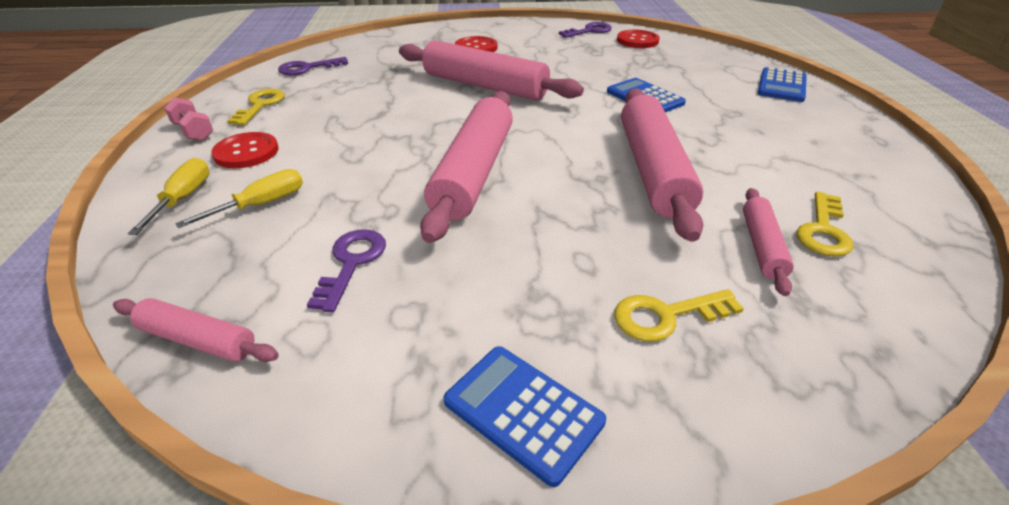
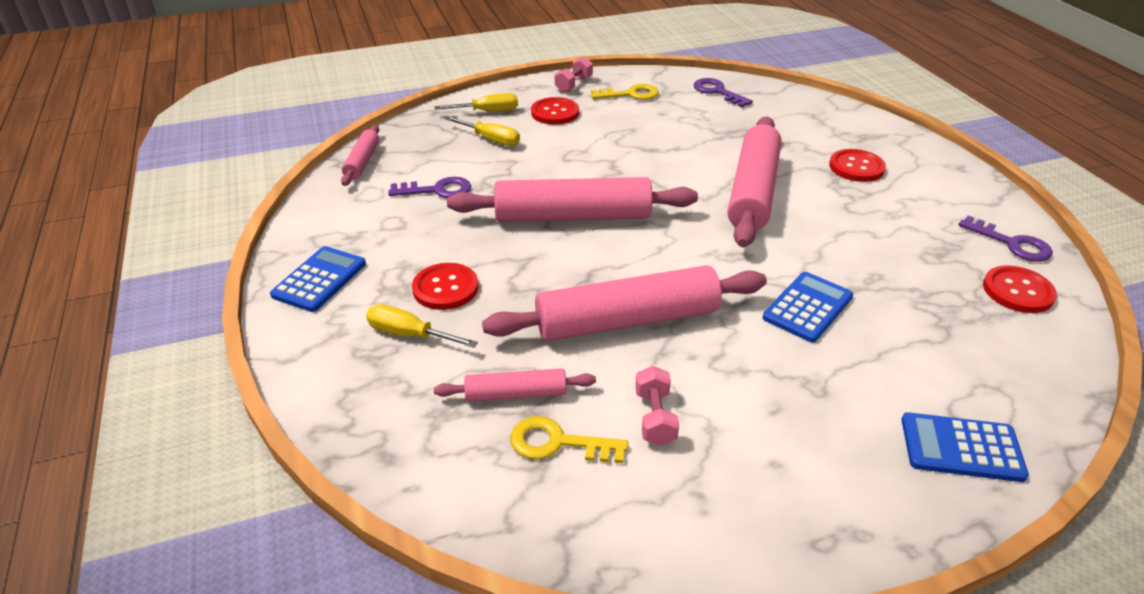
camera: 75 degrees right, 0 degrees up
yellow key [614,289,744,342] -> yellow screwdriver [366,305,478,348]
none -> red button [412,263,478,310]
none -> pink dumbbell [635,366,679,446]

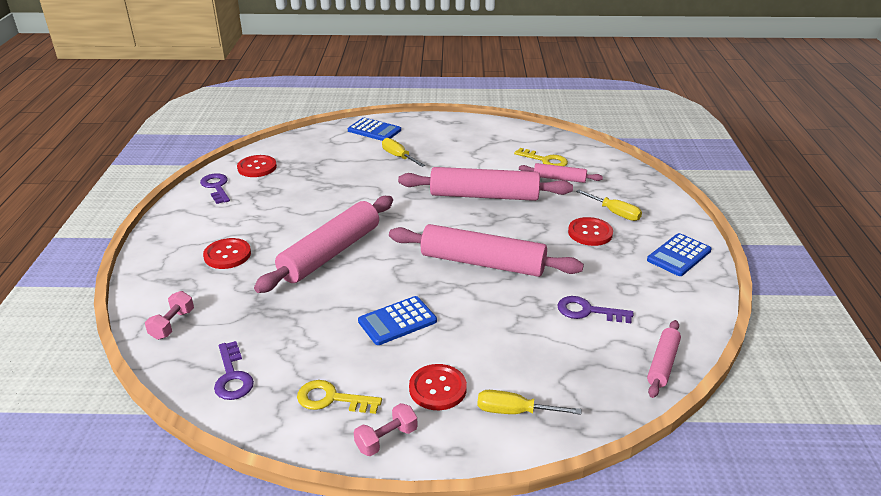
camera: 160 degrees left, 5 degrees down
yellow screwdriver [445,116,520,146] -> yellow screwdriver moved to [382,138,425,167]
pink dumbbell [635,366,679,446] -> pink dumbbell moved to [145,291,194,340]
blue calculator [763,272,853,342] -> blue calculator moved to [358,296,437,345]

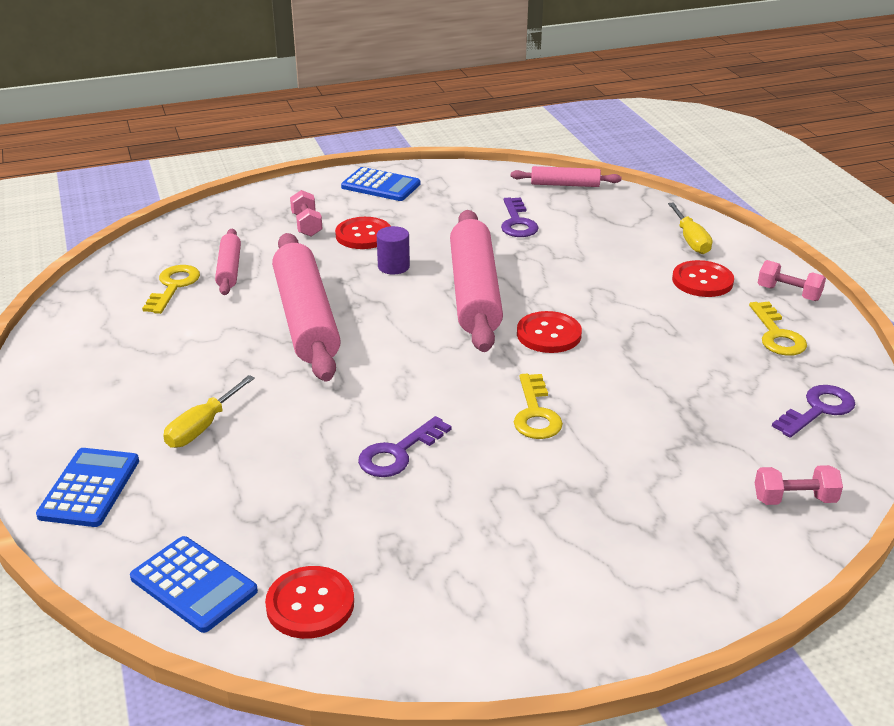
camera: 110 degrees left, 0 degrees up
purple key [200,173,230,204] -> purple key moved to [358,416,452,477]
red button [203,238,251,269] -> red button moved to [517,311,582,353]
pink rolling pin [254,196,393,293] -> yellow key [514,374,563,439]
blue calculator [358,296,437,345] -> blue calculator moved to [130,536,258,633]
yellow screwdriver [576,189,642,221] -> pink dumbbell [290,190,323,236]
none -> purple cylinder [377,226,410,275]

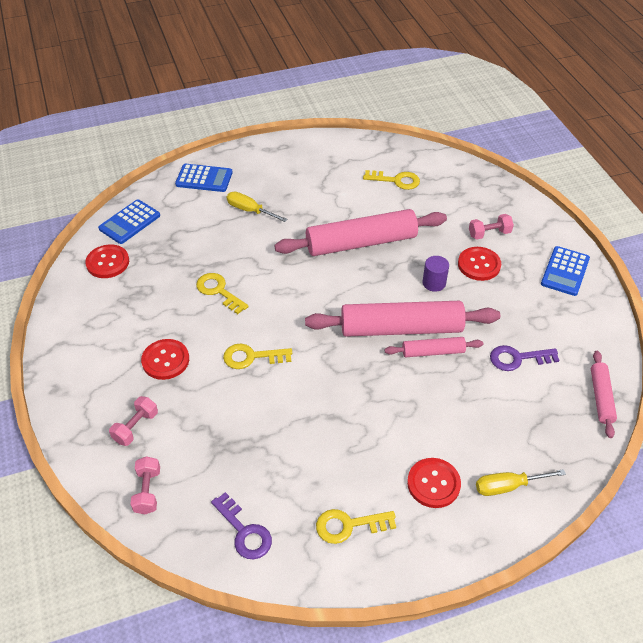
camera: 90 degrees right, 15 degrees up
pink rolling pin [215,229,241,295] -> pink rolling pin moved to [385,337,483,357]
purple key [358,416,452,477] -> yellow key [196,273,249,314]
red button [517,311,582,353] -> red button moved to [141,339,189,380]
pink dumbbell [758,260,826,301] -> pink dumbbell moved to [109,396,158,446]

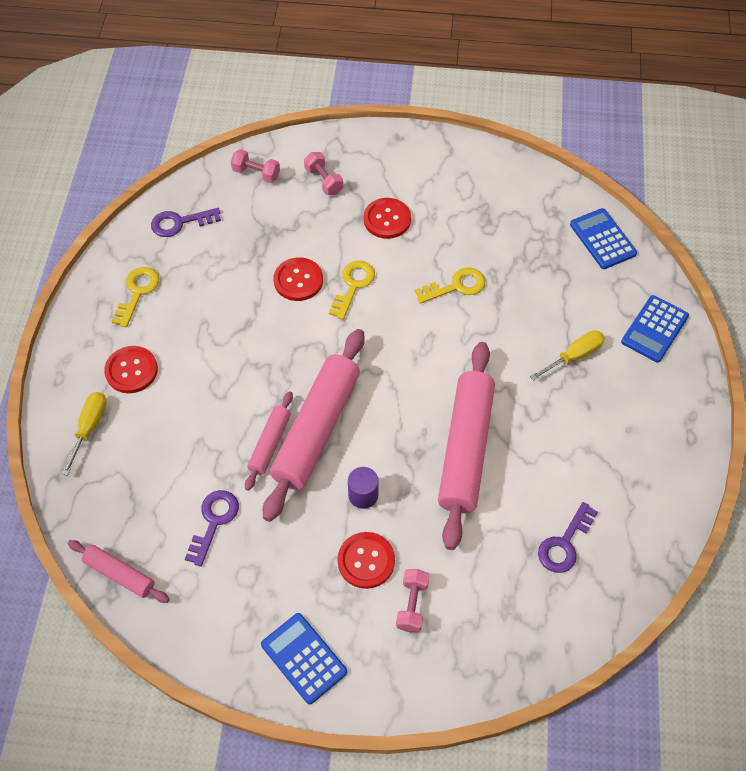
camera: 115 degrees right, 10 degrees up
red button [85,244,129,278] -> red button moved to [274,257,323,301]
yellow key [363,170,420,190] -> purple key [538,502,598,573]

